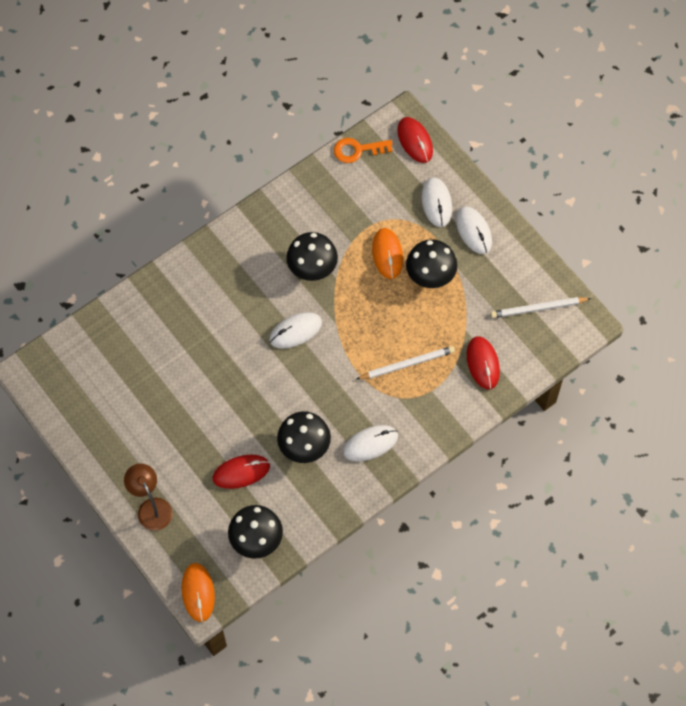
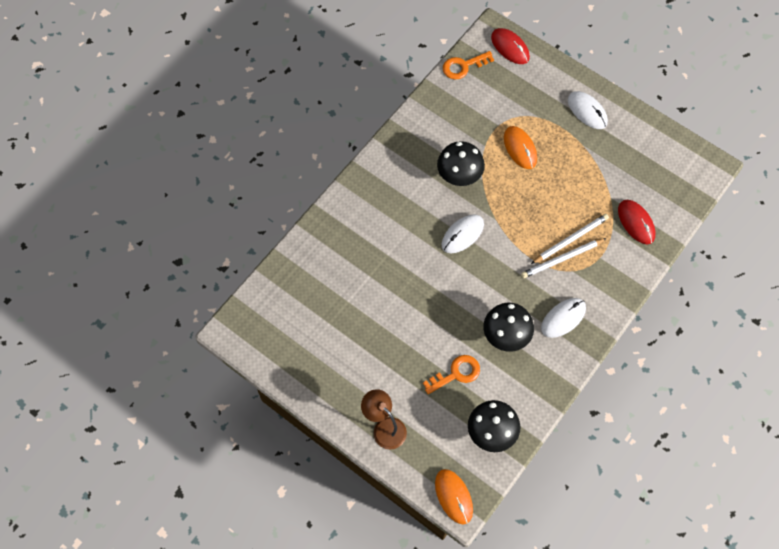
camera: 15 degrees left, 0 degrees up
red mouse [213,455,270,489] -> orange key [423,355,480,394]
black mushroom [406,239,457,288] -> none
white mouse [422,177,452,227] -> none
white pencil [491,297,591,318] -> white pencil moved to [521,238,607,278]

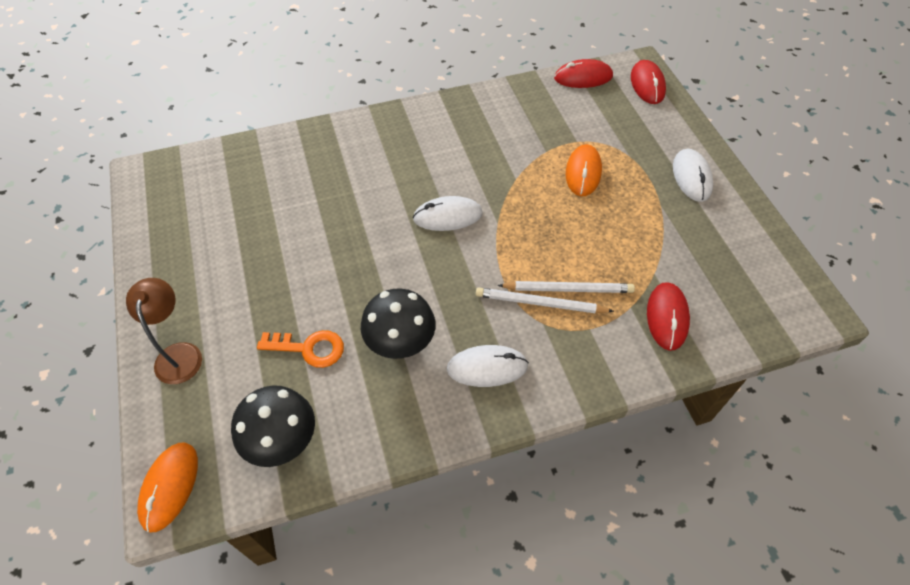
camera: 35 degrees right, 10 degrees down
black mushroom [437,141,485,186] -> none
orange key [443,51,494,79] -> red mouse [554,59,613,88]

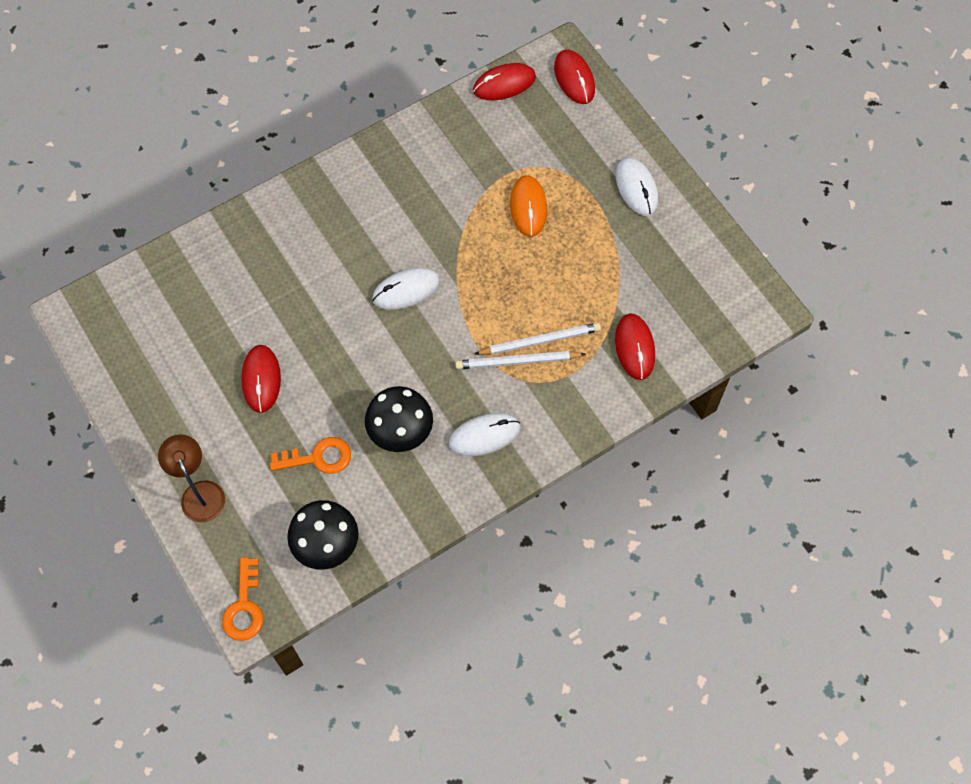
camera: 15 degrees left, 10 degrees up
orange mouse [137,442,198,533] -> orange key [222,557,263,641]
none -> red mouse [241,345,281,413]

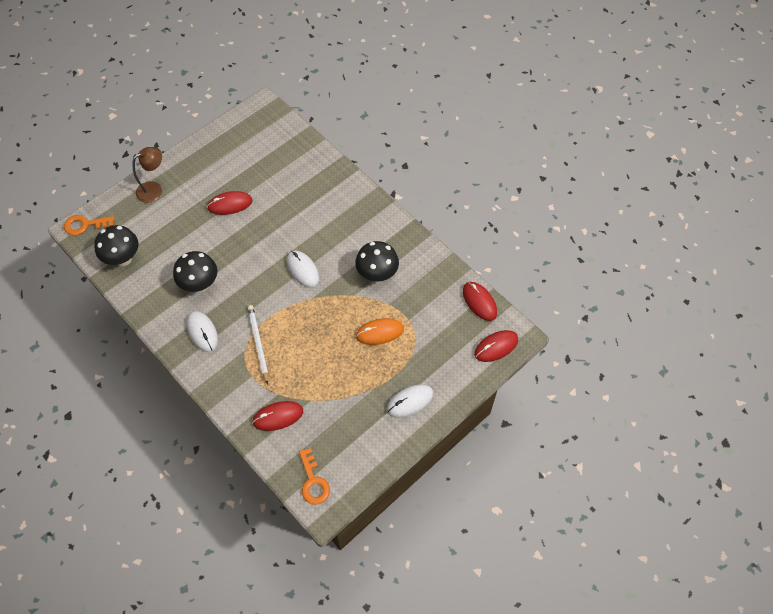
camera: 80 degrees right, 5 degrees down
orange key [270,437,351,474] -> orange key moved to [299,448,330,505]
white pencil [474,323,601,355] -> none
none -> black mushroom [355,241,399,282]

